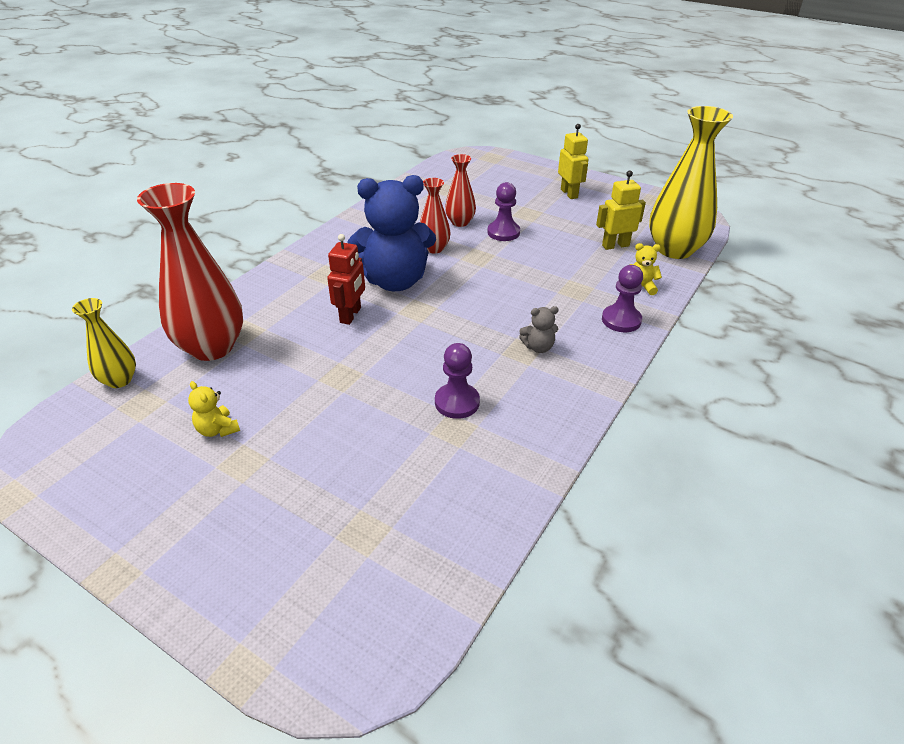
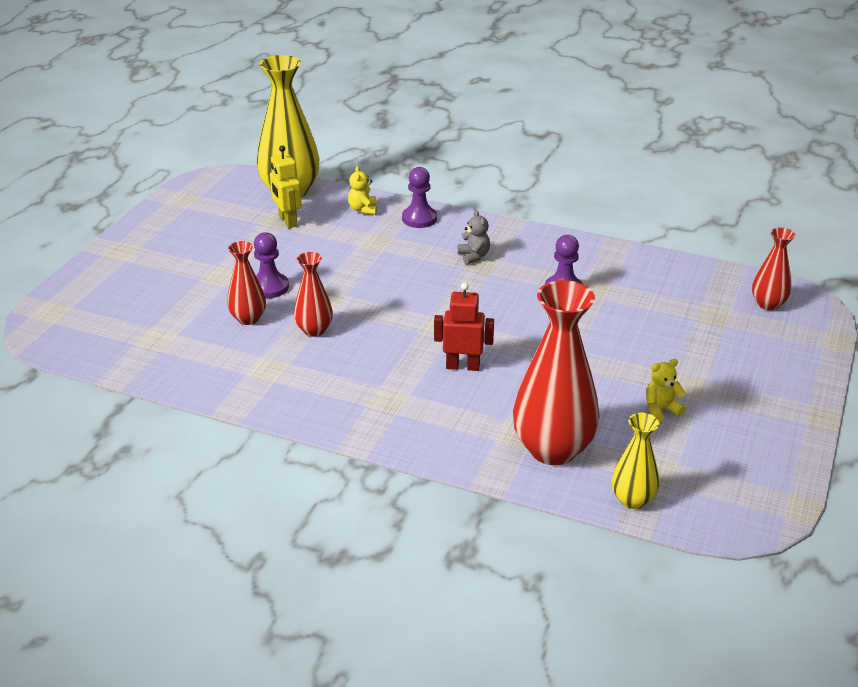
camera: 100 degrees left, 5 degrees down
yellow teddy bear [188,381,240,437] -> yellow teddy bear turned 150 degrees counterclockwise [646,359,686,422]
blue teddy bear [347,175,436,291] -> none
yellow robot [558,124,588,199] -> none
none -> red vase [752,228,795,310]

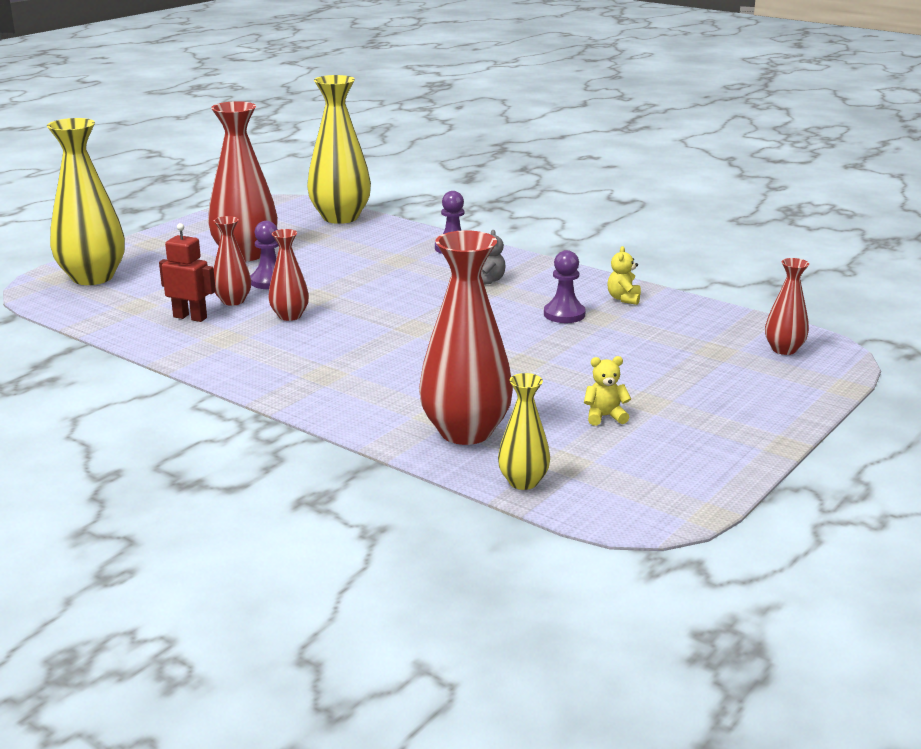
camera: 15 degrees right, 10 degrees down
yellow robot [270,145,302,228] -> none
yellow teddy bear [348,166,377,215] -> yellow teddy bear moved to [607,246,641,305]
red robot [434,283,494,371] -> red robot moved to [159,223,216,322]
none -> yellow vase [47,118,125,285]
none -> red vase [208,101,278,261]

